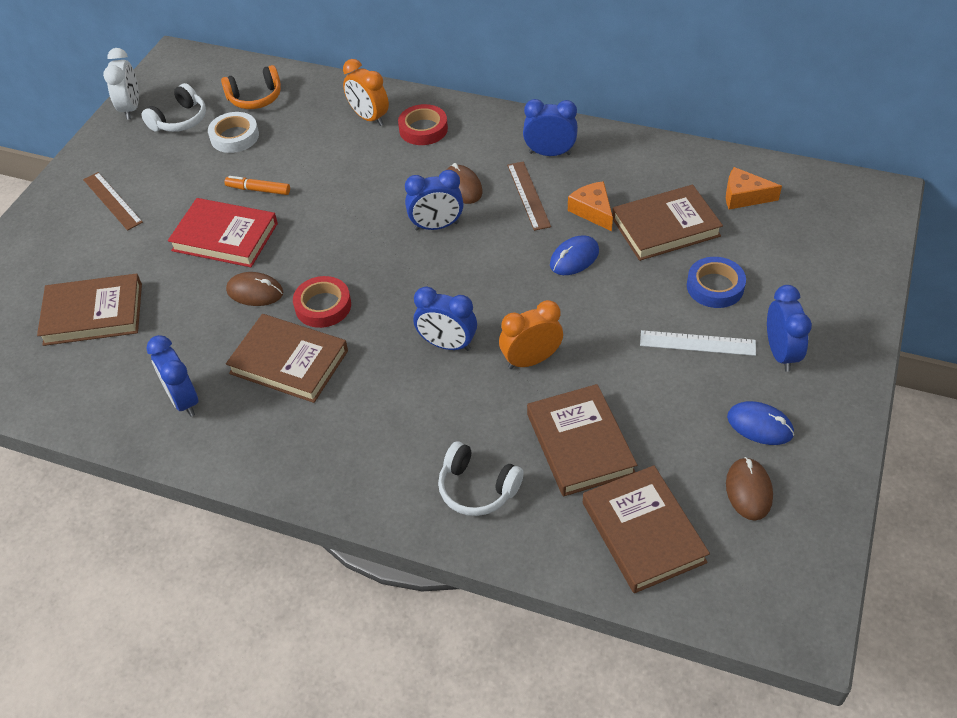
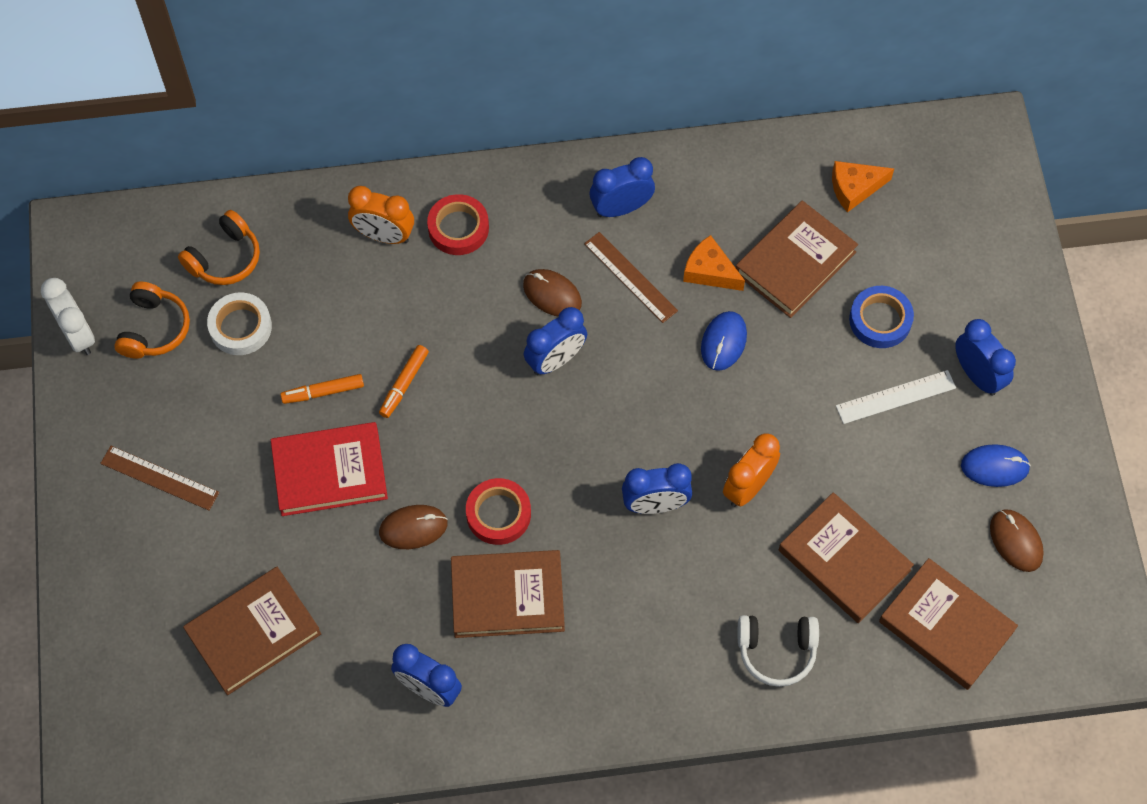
camera: 30 degrees left, 15 degrees up
white headphones [141,83,206,132] -> orange headphones [114,282,190,359]
none -> orange marker [379,345,429,418]

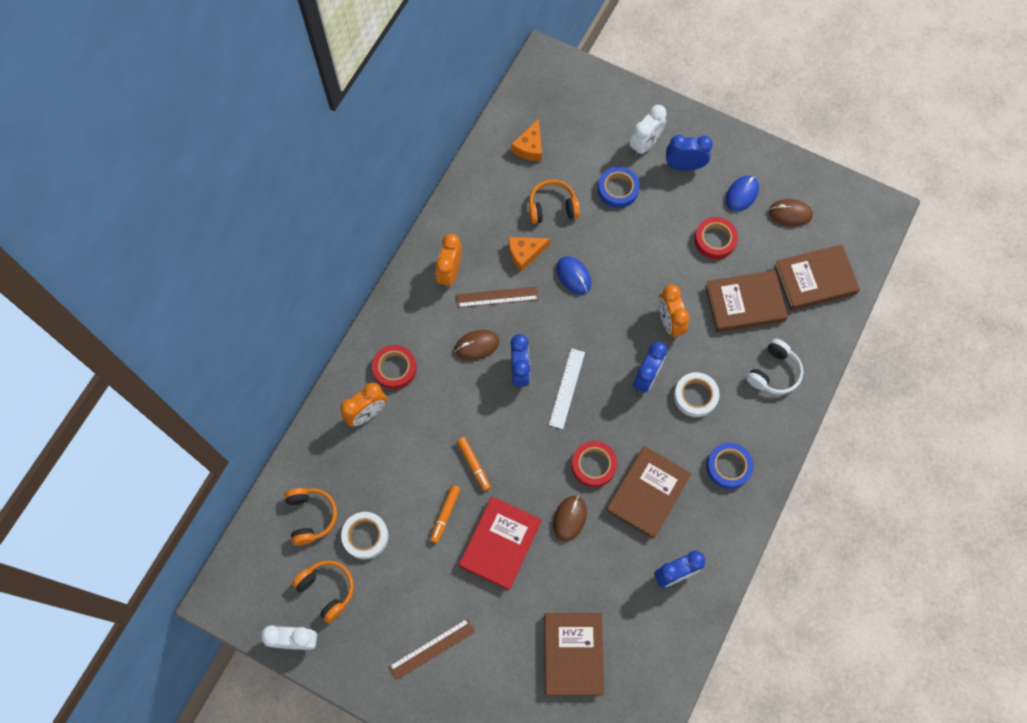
camera: 55 degrees left, 5 degrees up
blue clock [590,157,655,217] -> orange clock [435,234,462,288]
brown book [736,200,858,318] -> orange headphones [529,180,580,224]
white ruler [836,370,956,424] -> white ruler moved to [549,348,585,429]
none -> white clock [630,105,667,156]
none -> white tape [674,372,719,417]
none -> red tape [694,217,738,259]
none -> blue tape [706,443,754,489]

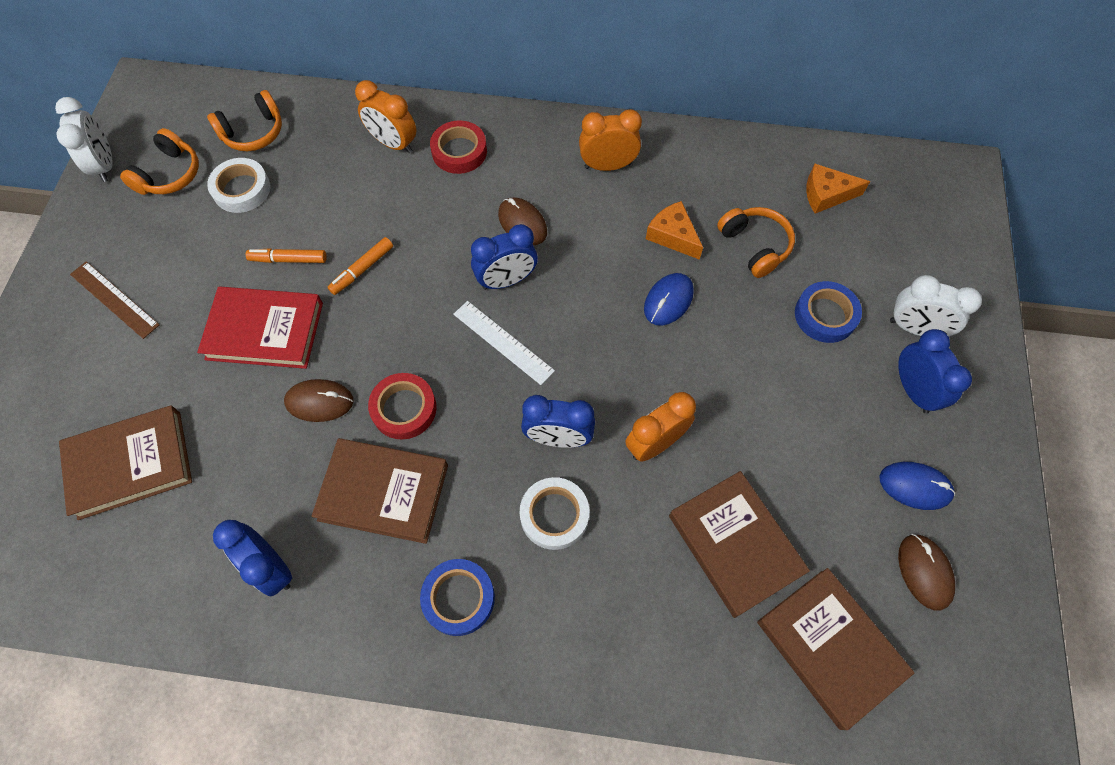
camera: 70 degrees right, 5 degrees down
brown ruler [456,286,539,308] -> none
white ruler [549,348,585,429] -> white ruler turned 45 degrees clockwise [453,301,555,385]
red tape [694,217,738,259] -> none
white headphones [747,339,803,394] -> none

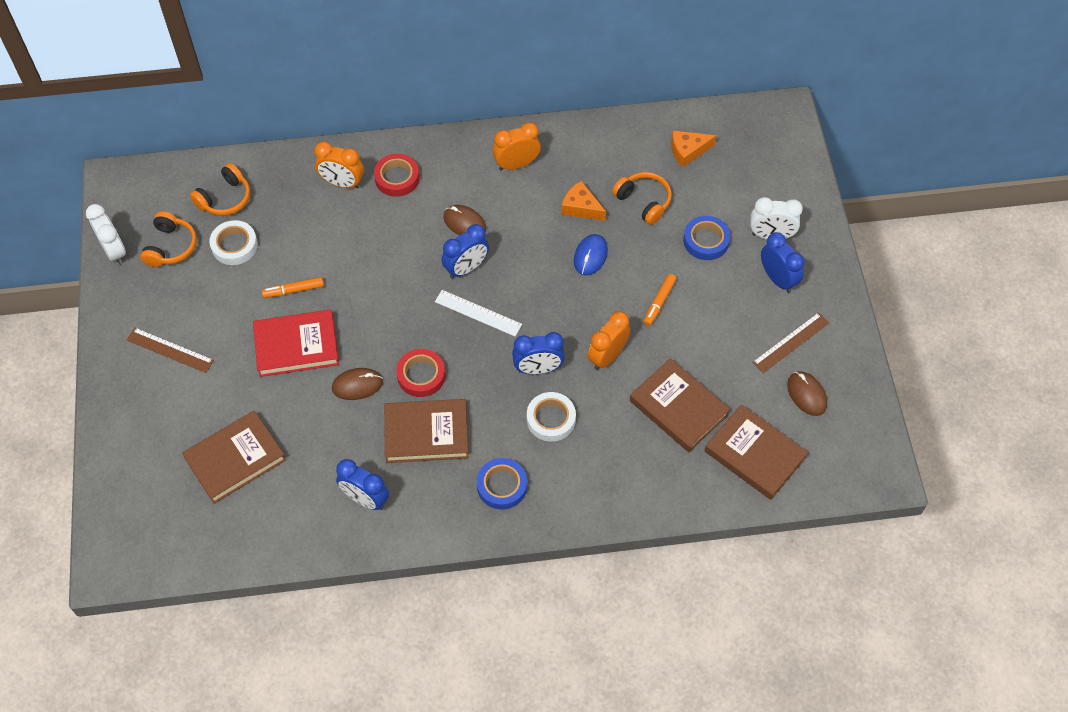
camera: 15 degrees left, 5 degrees down
orange marker [328,237,393,295] -> orange marker moved to [643,274,677,326]
blue mouse [879,462,955,510] -> brown ruler [752,312,829,373]

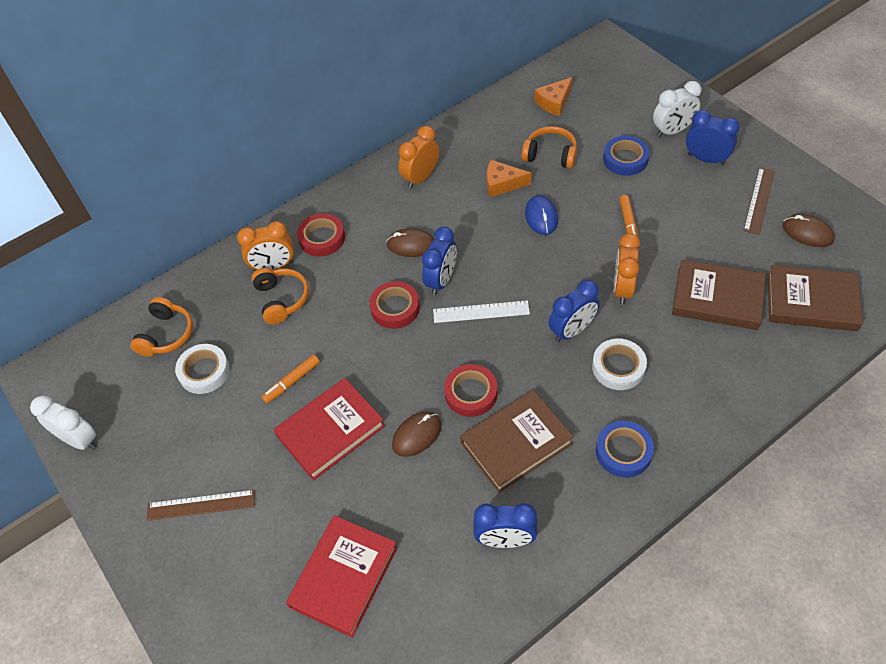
camera: 25 degrees left, 5 degrees down
orange headphones [140,211,197,267] -> orange headphones moved to [251,268,309,325]
brown book [182,411,286,504] -> red book [286,515,398,638]
none -> red tape [369,281,420,329]

